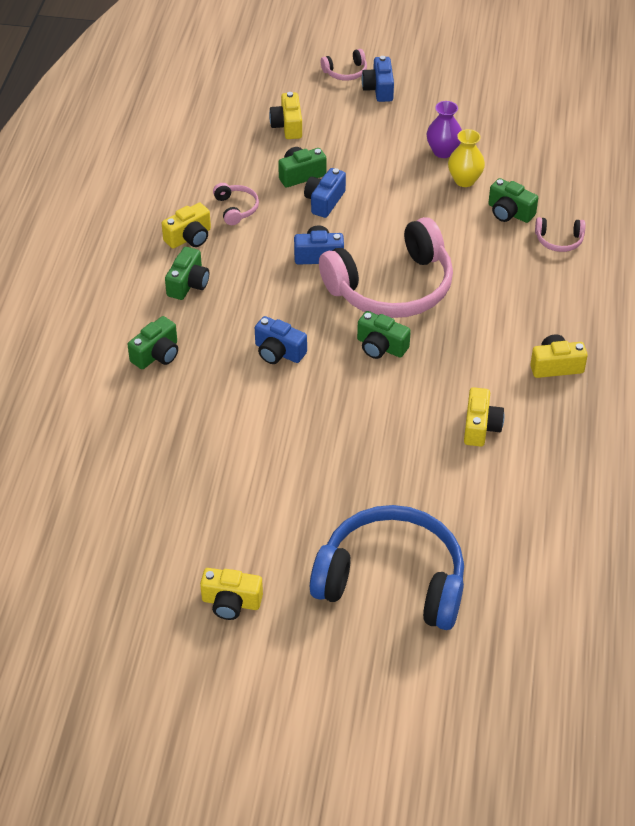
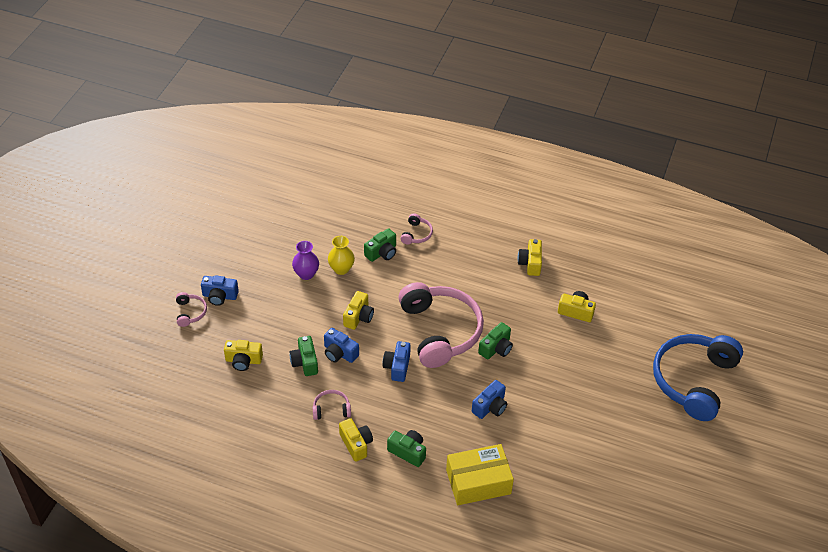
camera: 80 degrees left, 0 degrees up
green camera [128,316,178,369] -> yellow box [446,444,514,505]
yellow camera [200,568,263,620] -> yellow camera moved to [343,291,374,330]

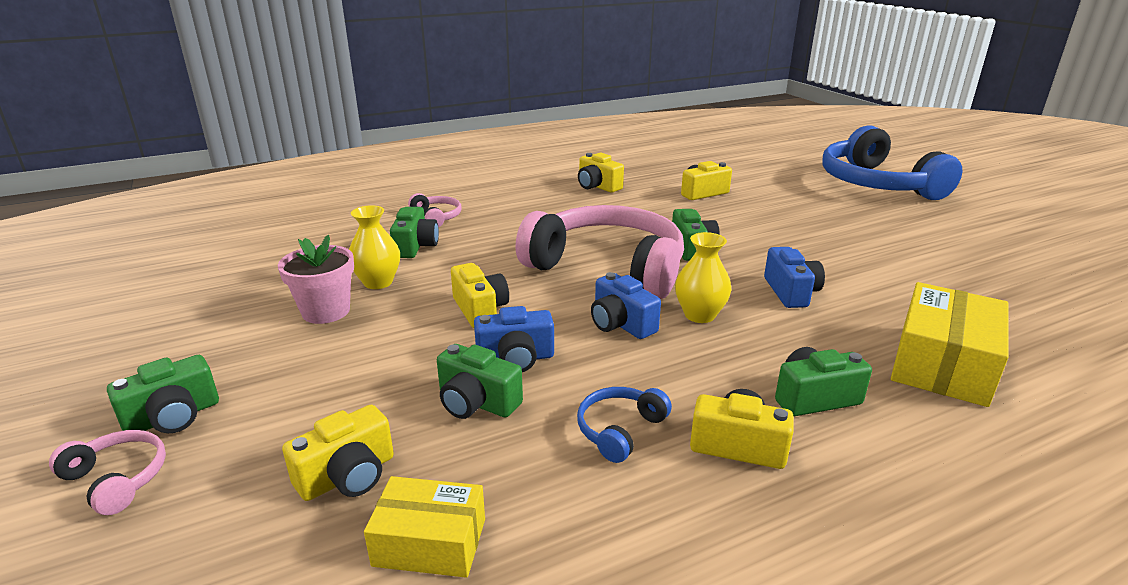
camera: 45 degrees left, 20 degrees down
blue camera [201,275,239,306] -> green camera [107,355,219,433]
purple vase [292,241,319,280] -> pink flower pot [278,235,354,324]
pink headphones [313,390,351,420] -> blue headphones [577,387,672,463]
none -> yellow box [364,476,485,578]
none -> yellow vase [675,232,732,323]

